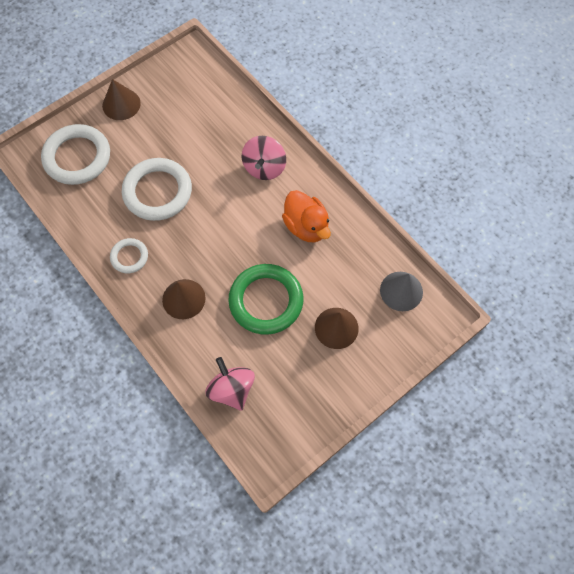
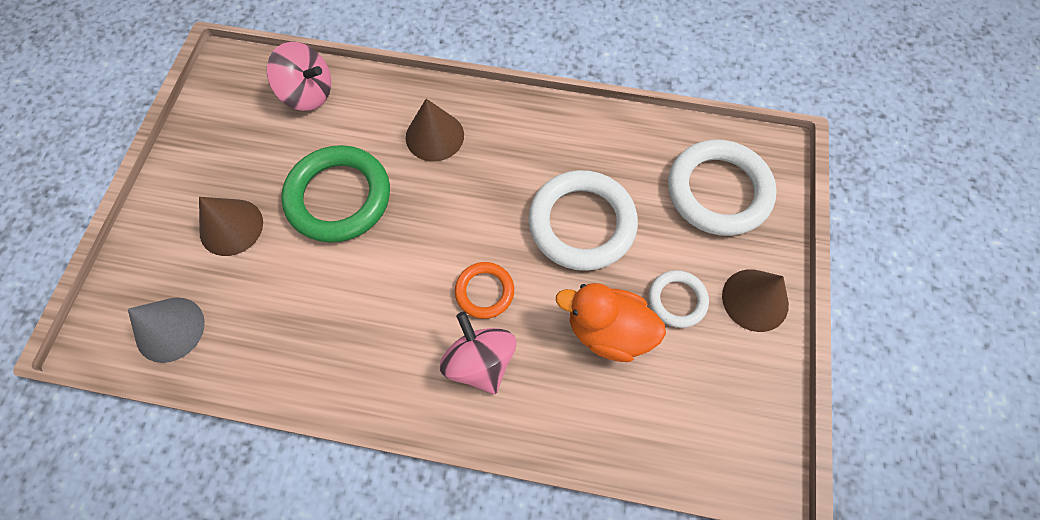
camera: 140 degrees right, 0 degrees up
white ring [110,238,148,273] -> white ring moved to [649,270,709,328]
orange duck [282,190,331,242] -> orange duck moved to [556,283,666,362]
none -> orange ring [455,262,514,319]

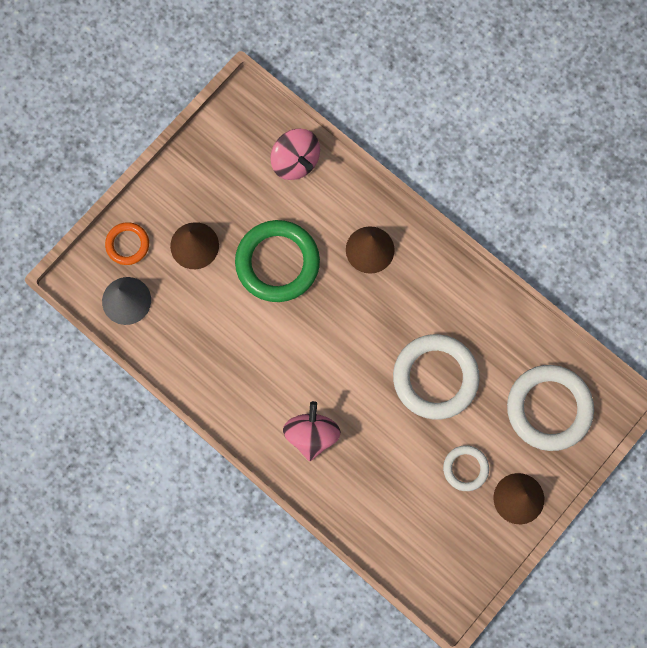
camera: 30 degrees right, 10 degrees up
orange ring [455,262,514,319] -> orange ring moved to [105,222,149,265]
orange duck [556,283,666,362] -> none

